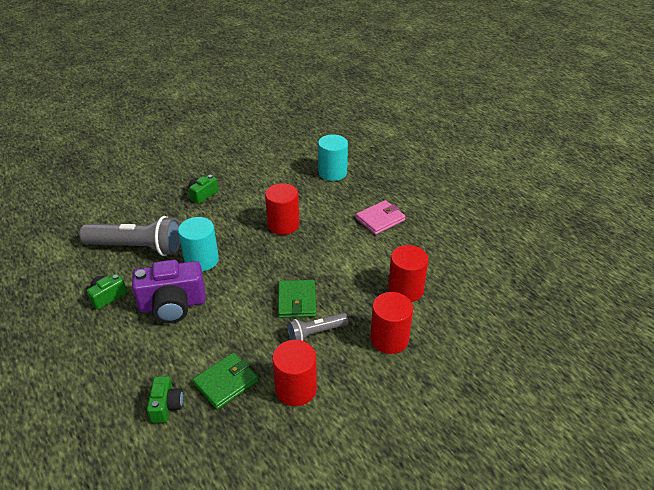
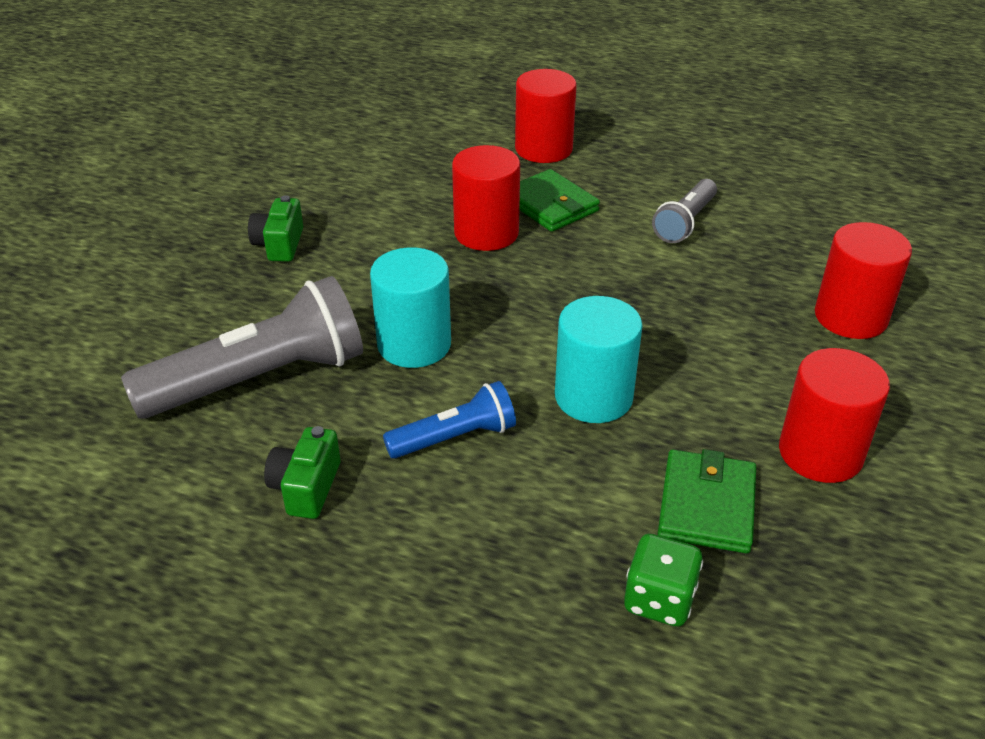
camera: 35 degrees left, 0 degrees up
purple camera [132,260,206,323] -> blue flashlight [383,381,516,459]
green camera [147,376,183,423] -> green dice [624,534,703,626]
green wallet [278,280,316,318] -> green wallet moved to [519,169,600,232]
grey flashlight [287,313,348,341] -> grey flashlight moved to [652,179,717,243]
turquoise cylinder [318,134,348,181] -> turquoise cylinder moved to [555,296,642,423]
pink wallet [356,200,406,235] -> none
red cylinder [388,245,428,302] -> red cylinder moved to [515,69,577,163]

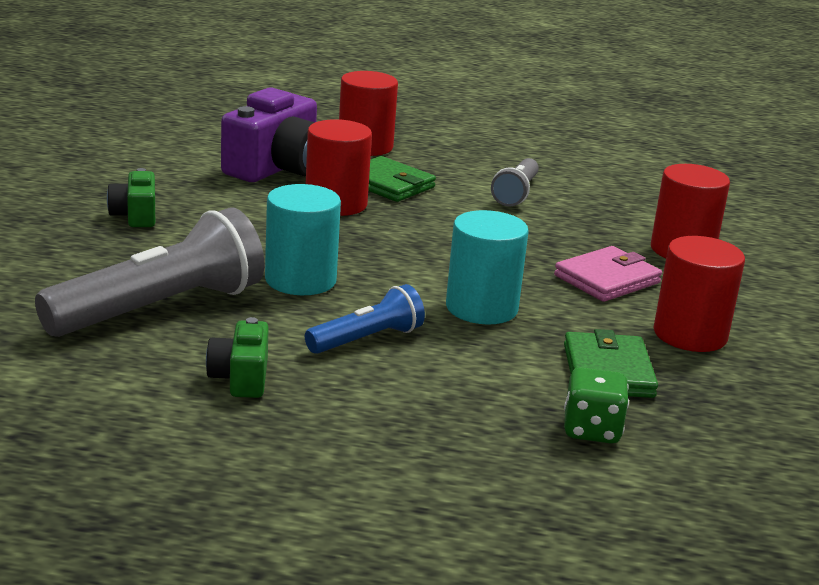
camera: 15 degrees left, 15 degrees down
none -> purple camera [221,87,317,182]
none -> pink wallet [554,246,662,302]

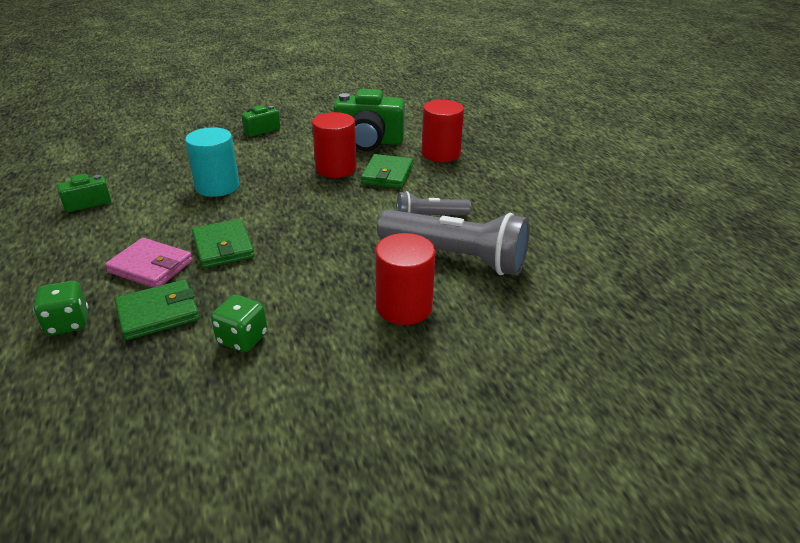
camera: 65 degrees right, 10 degrees up
grey flashlight [35,207,264,337] -> grey flashlight moved to [377,210,530,275]
purple camera [221,87,317,182] -> green camera [333,89,405,151]
blue flashlight [305,284,425,354] -> none
turquoise cylinder [446,210,529,324] -> green wallet [192,219,255,268]
pink wallet [554,246,662,302] -> pink wallet moved to [105,238,193,288]
red cylinder [653,236,745,352] -> green dice [211,295,267,353]

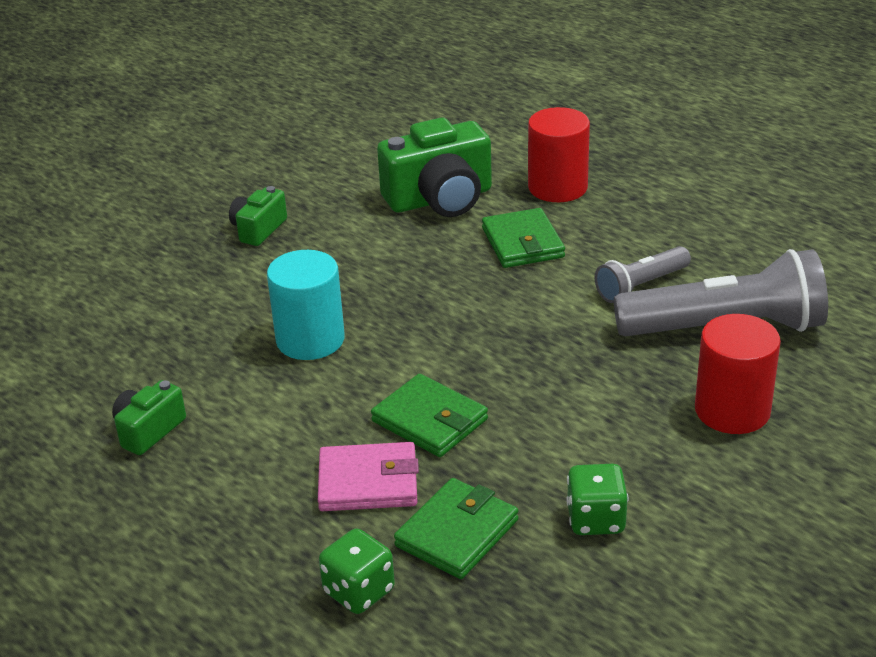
camera: 25 degrees left, 0 degrees up
red cylinder [312,112,357,178] -> none

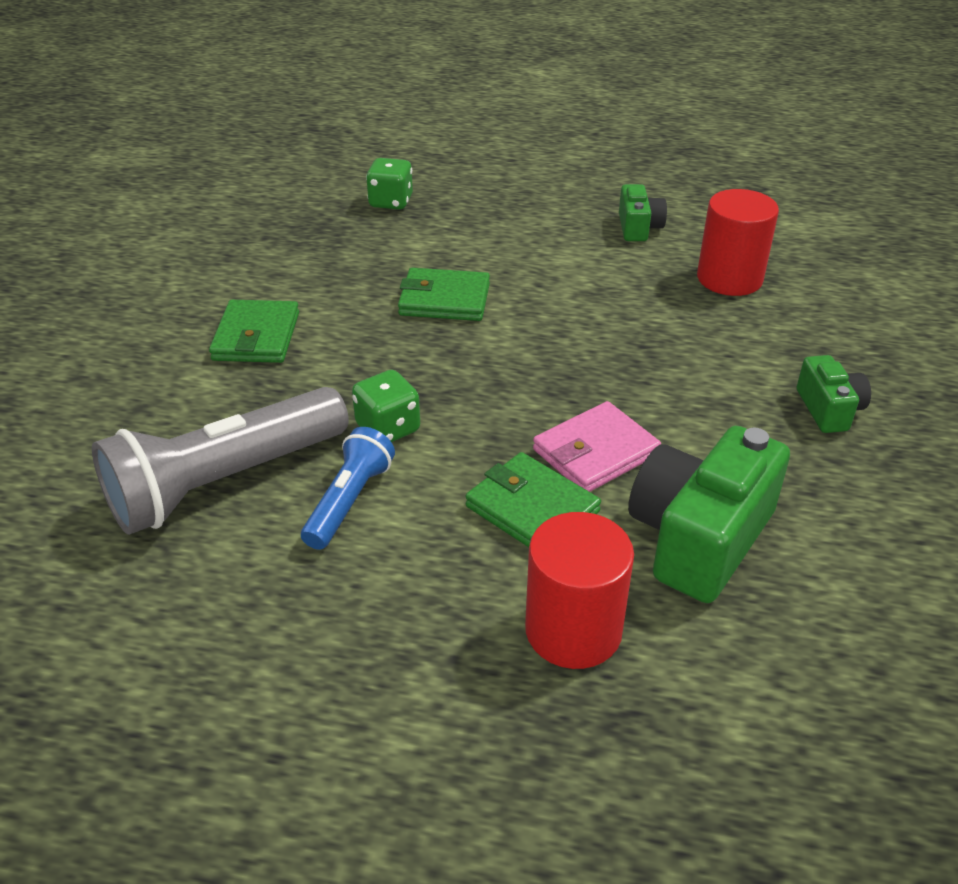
camera: 145 degrees right, 5 degrees up
turquoise cylinder [267,250,345,360] -> none
pink wallet [318,442,419,511] -> pink wallet moved to [533,401,661,492]
green wallet [394,478,518,579] -> green wallet moved to [209,300,299,363]
green dice [567,464,628,535] -> green dice moved to [352,370,420,442]
grey flashlight [595,246,691,303] -> blue flashlight [301,427,395,550]
red cylinder [695,314,781,434] -> red cylinder moved to [697,189,779,296]

